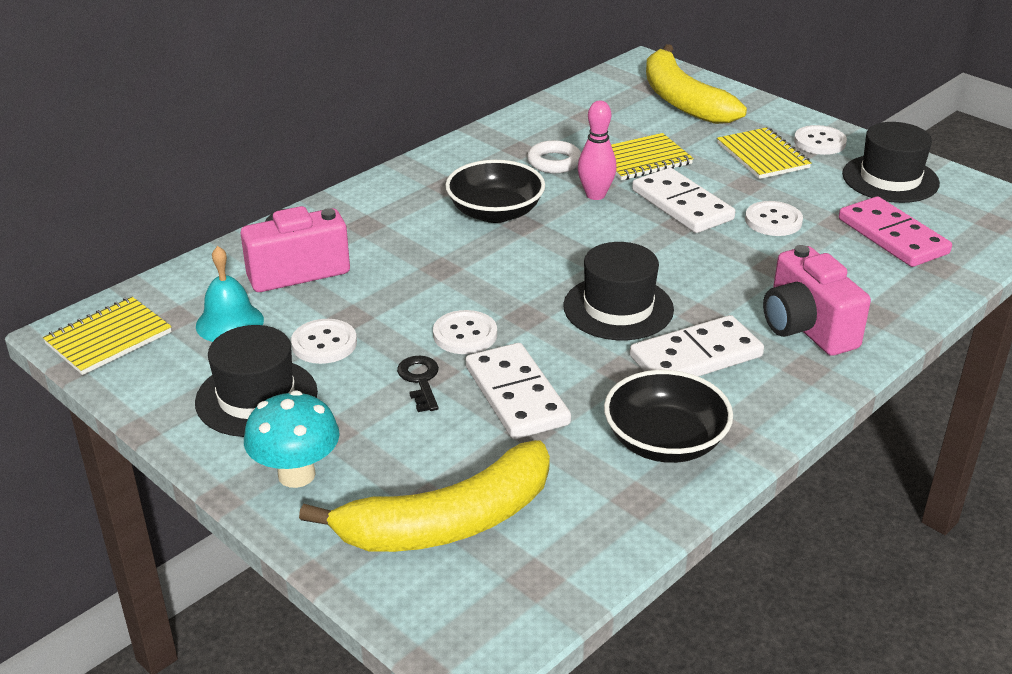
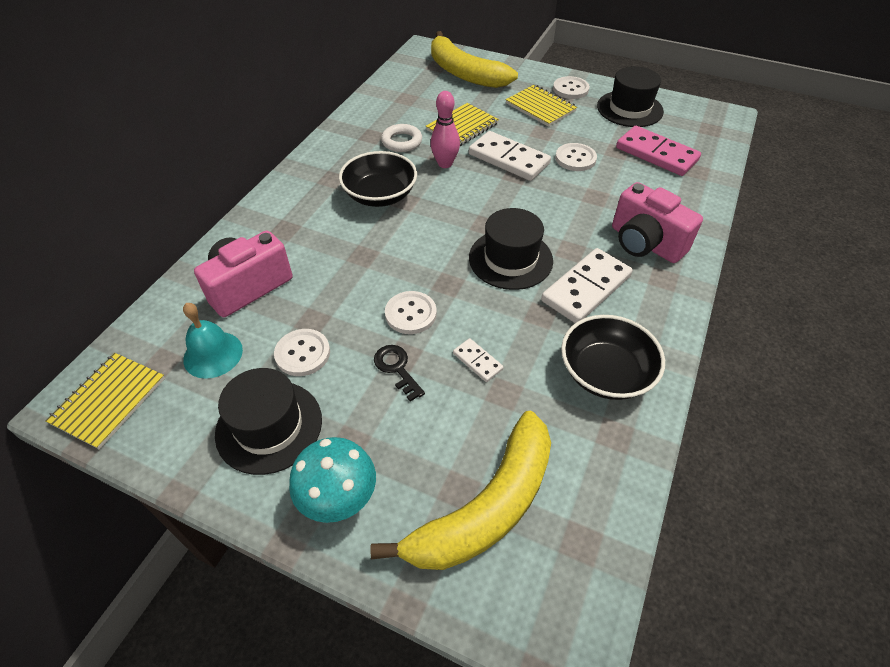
camera: 20 degrees left, 15 degrees up
white domino [466,343,571,439] -> white domino [453,338,503,382], size x0.48

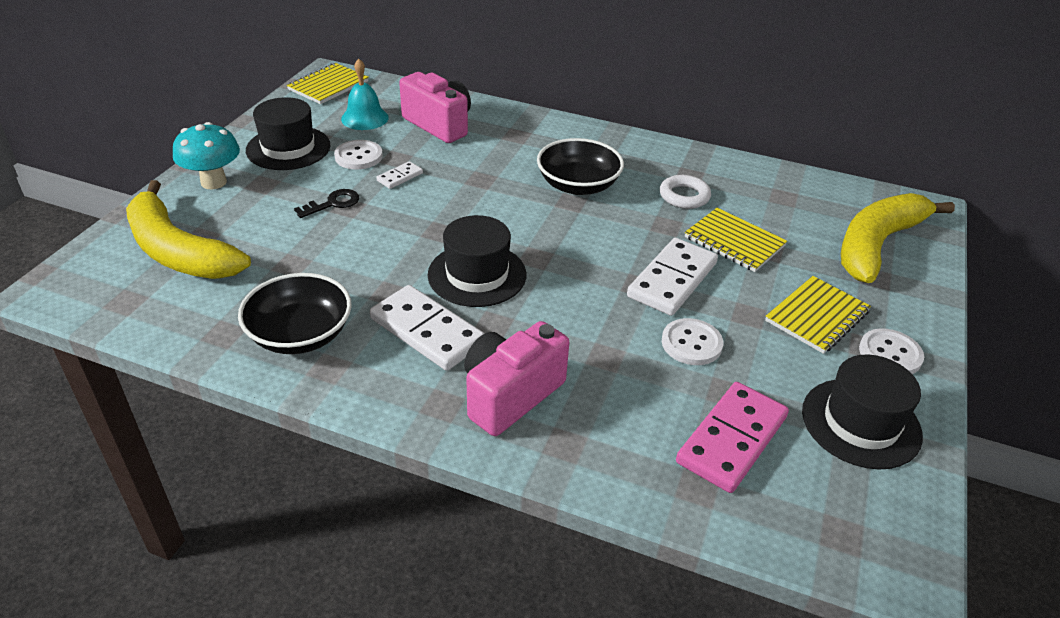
camera: 85 degrees right, 10 degrees down
yellow notebook [45,353,165,449] -> yellow notebook turned 75 degrees counterclockwise [286,63,369,104]
white button [385,291,437,334] -> none
pink bowling pin [430,91,460,168] -> none
white domino [453,338,503,382] -> white domino moved to [376,161,423,189]

